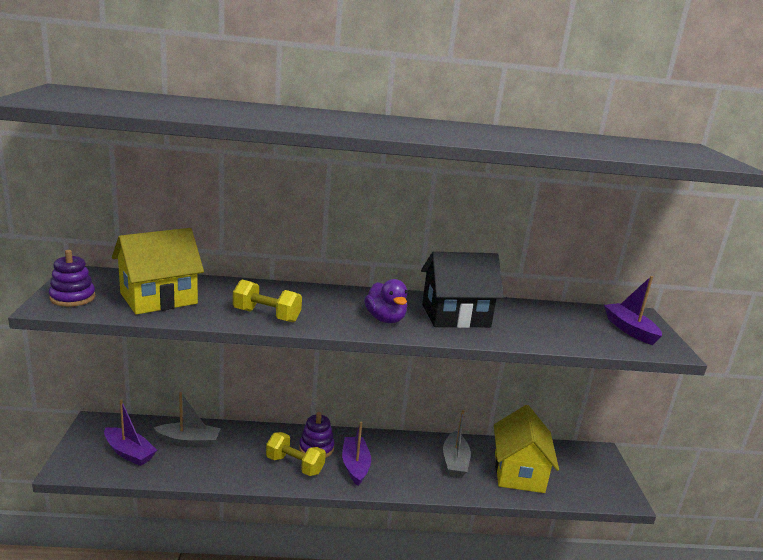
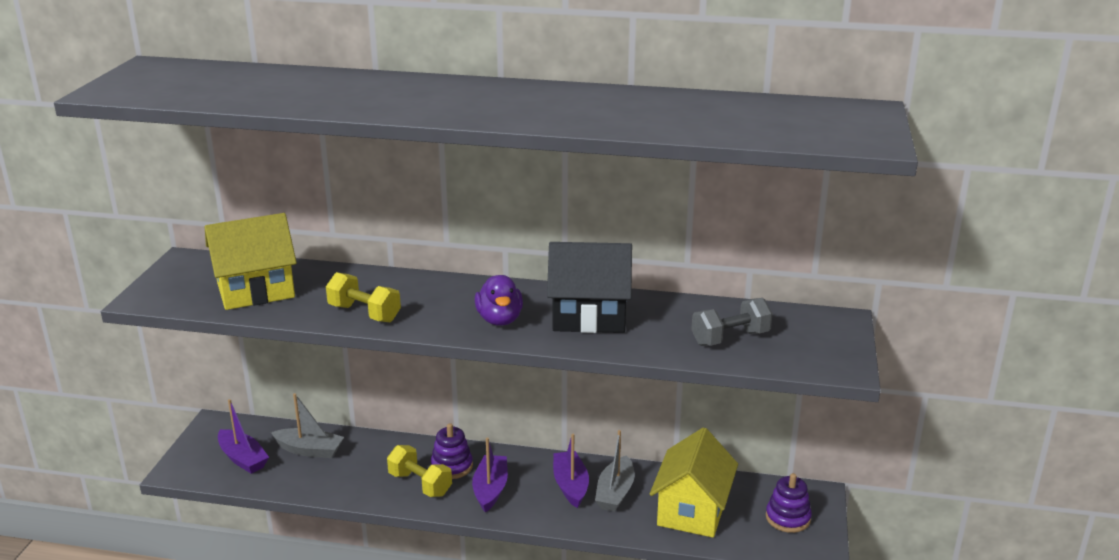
camera: 15 degrees right, 5 degrees up
purple stacking toy [49,250,95,307] -> purple stacking toy moved to [766,473,812,533]
purple boat [604,276,662,345] -> purple boat moved to [553,434,589,508]
none -> grey dumbbell [691,298,773,346]

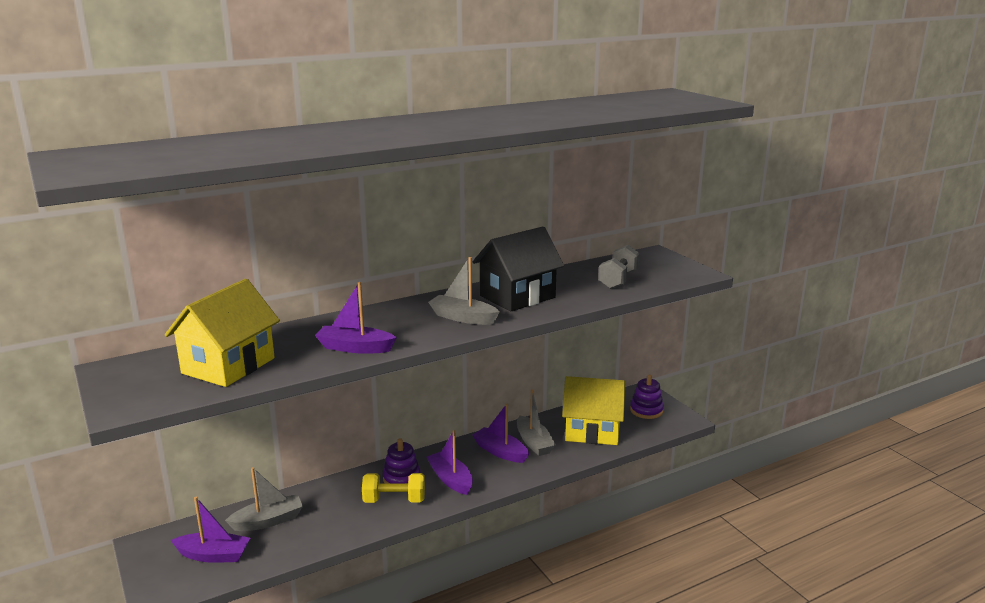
camera: 40 degrees left, 5 degrees down
yellow dumbbell [326,272,401,322] -> purple boat [315,282,397,354]
purple duck [475,275,523,326] -> grey boat [428,257,500,325]
yellow house [650,427,738,538] -> yellow house turned 60 degrees counterclockwise [562,376,625,445]

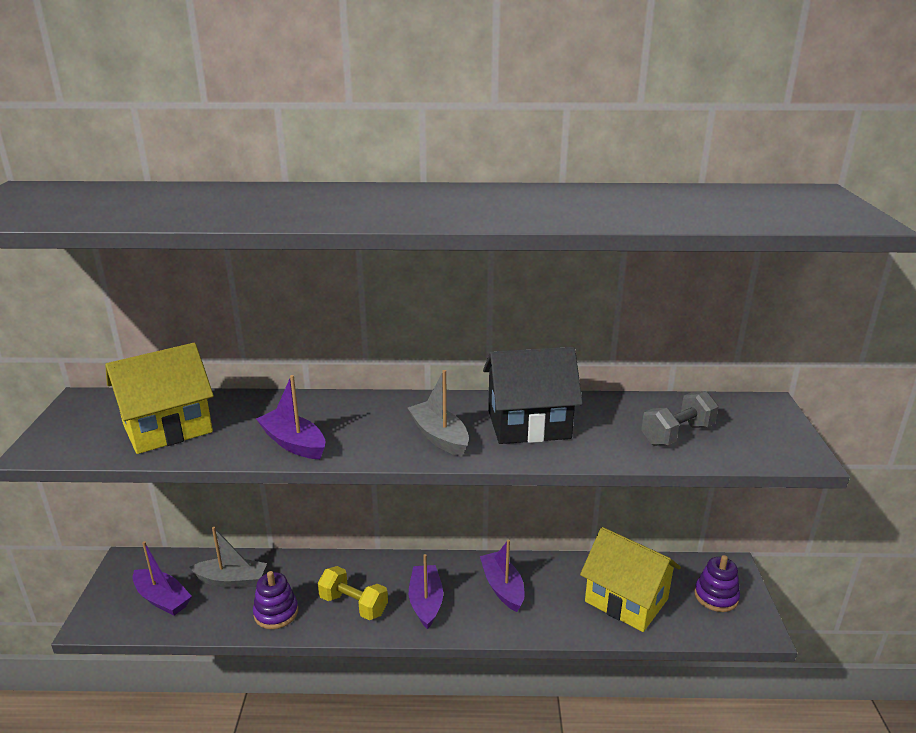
camera: 30 degrees right, 5 degrees up
purple stacking toy [383,438,420,483] -> purple stacking toy moved to [253,571,298,629]
grey boat [517,389,556,456] -> none

